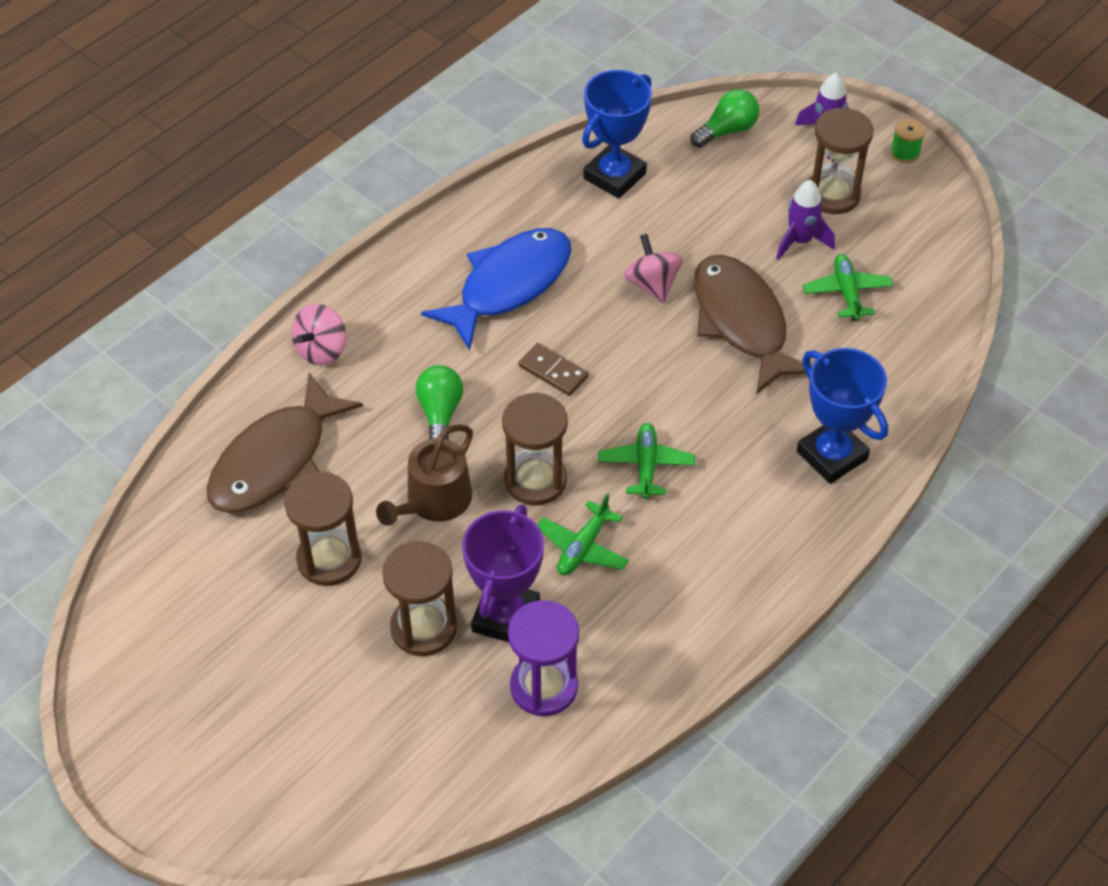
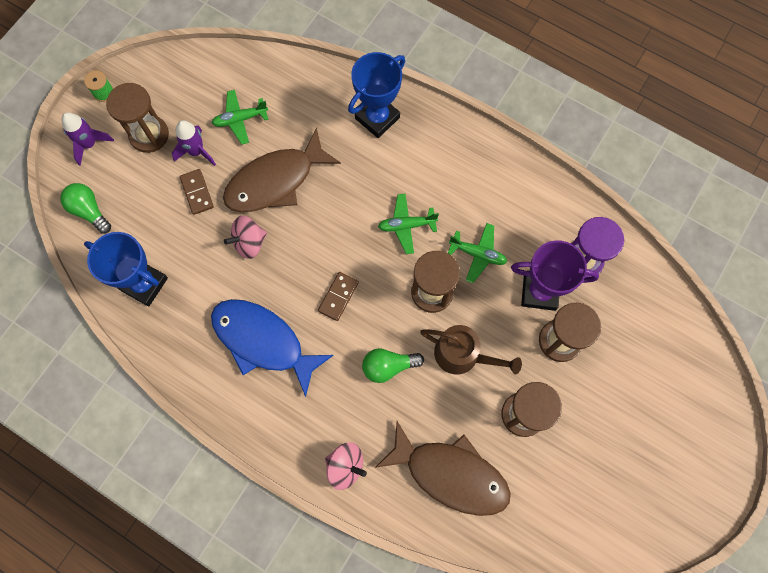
camera: 100 degrees left, 20 degrees up
none -> brown domino [180,169,214,215]

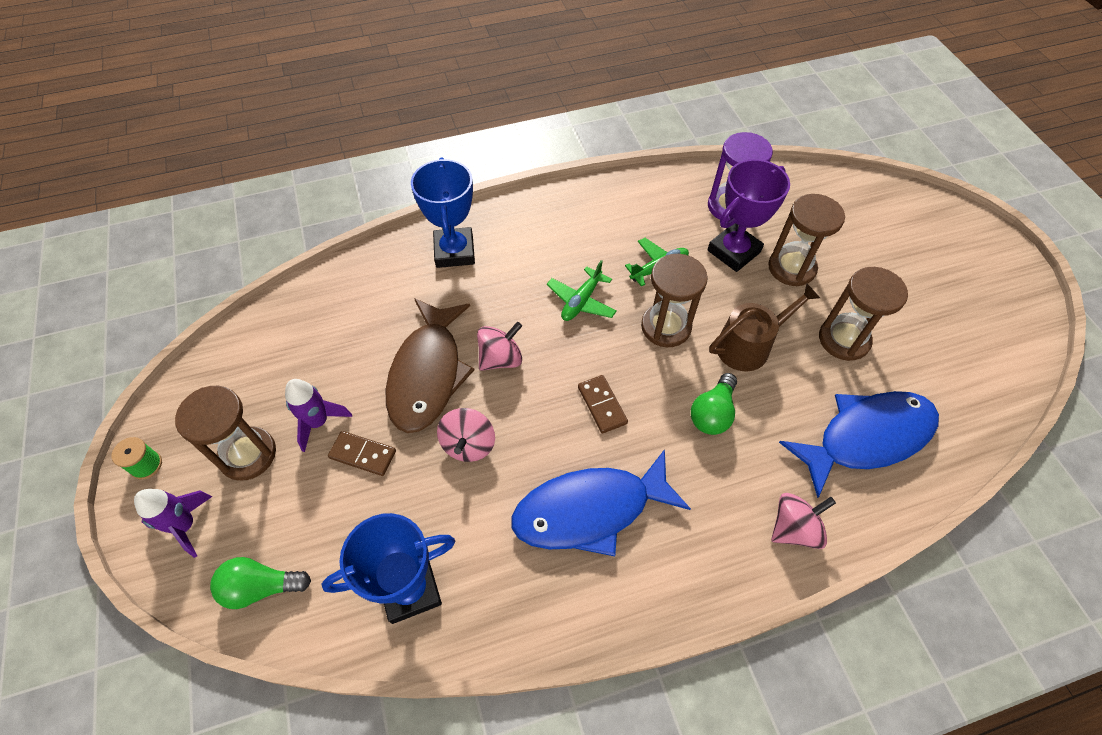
camera: 50 degrees left, 15 degrees down
green plane [212,90,268,144] -> none
brown fish [375,421,511,516] -> blue fish [779,391,939,498]
none -> pink spinning top [477,322,522,371]

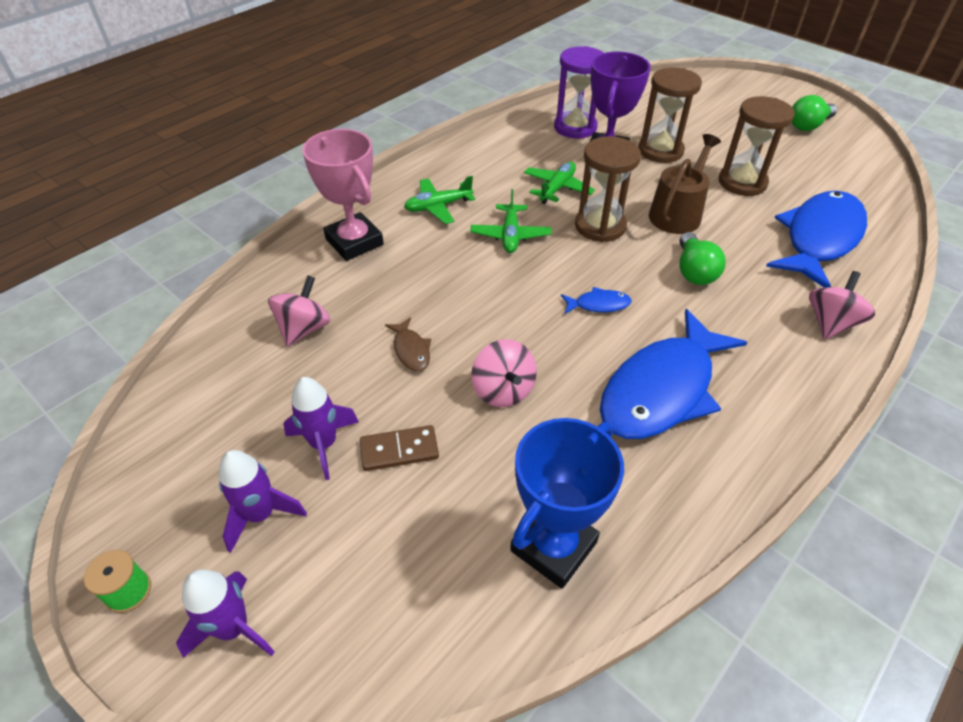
camera: 30 degrees left, 10 degrees down
brown hourglass [175,386,276,481] -> purple rocket [219,450,307,553]
green light bulb [210,557,311,609] -> green light bulb moved to [792,95,837,131]
brown fish [385,298,474,433] -> brown fish [385,317,431,371], size x0.41
blue trophy [411,157,475,268] -> pink trophy [302,129,384,261]
pink spinning top [477,322,522,371] -> pink spinning top moved to [268,275,330,347]
brown domino [578,375,628,434] -> blue fish [561,287,631,314]
none -> green plane [404,176,475,224]

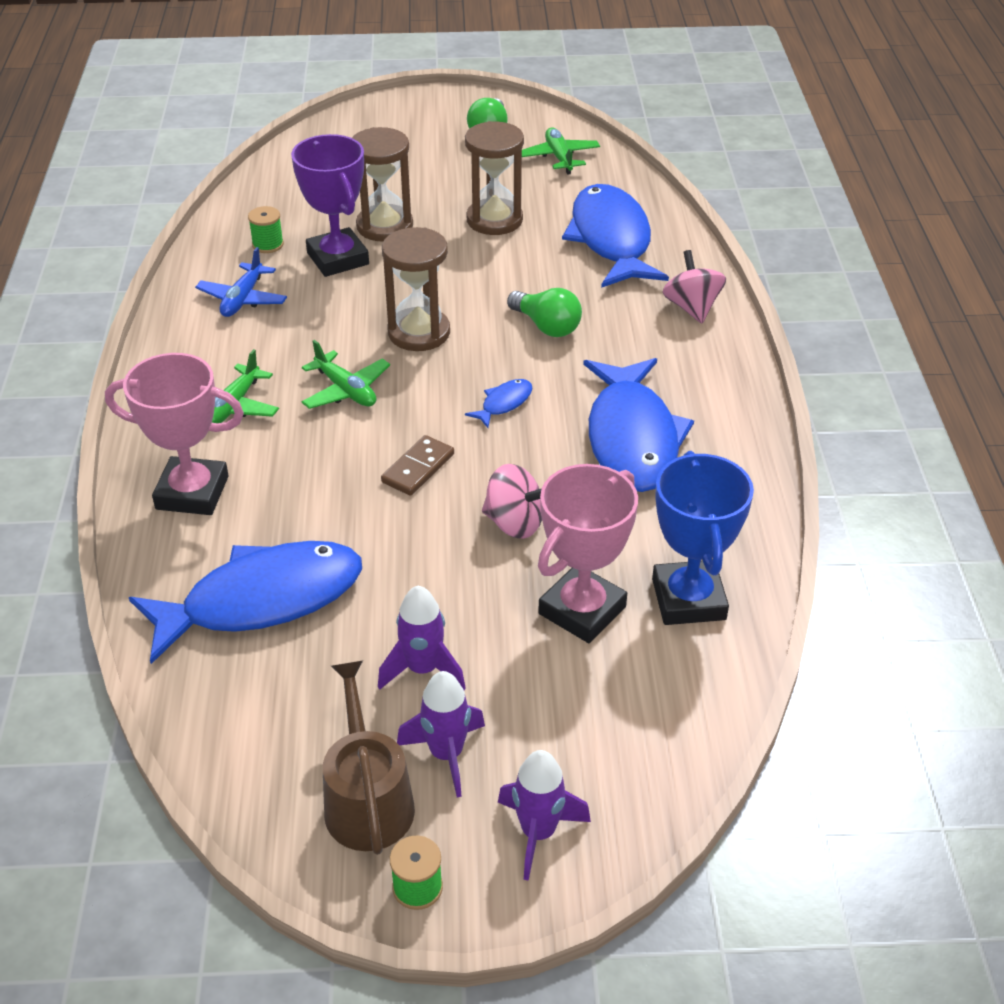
camera: 45 degrees left, 5 degrees down
pink spinning top [268,275,330,347] -> blue fish [129,541,362,664]
brown domino [360,425,439,471] -> brown domino moved to [381,435,454,496]
brown fish [385,317,431,371] -> none
green plane [524,162,595,204] -> green plane moved to [522,128,600,175]
purple hourglass [554,46,603,139] -> green spool [248,206,284,253]
brown watering can [649,134,721,234] -> brown watering can moved to [323,661,415,855]
none -> blue plane [195,247,287,317]
none -> pink trophy [538,464,638,643]

